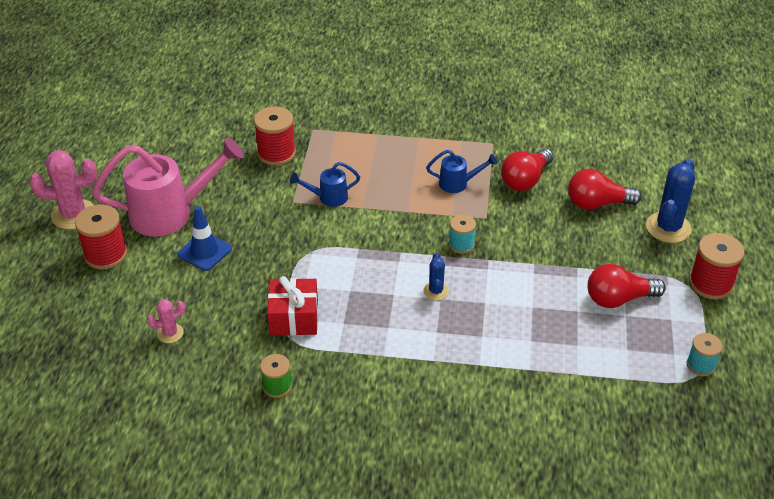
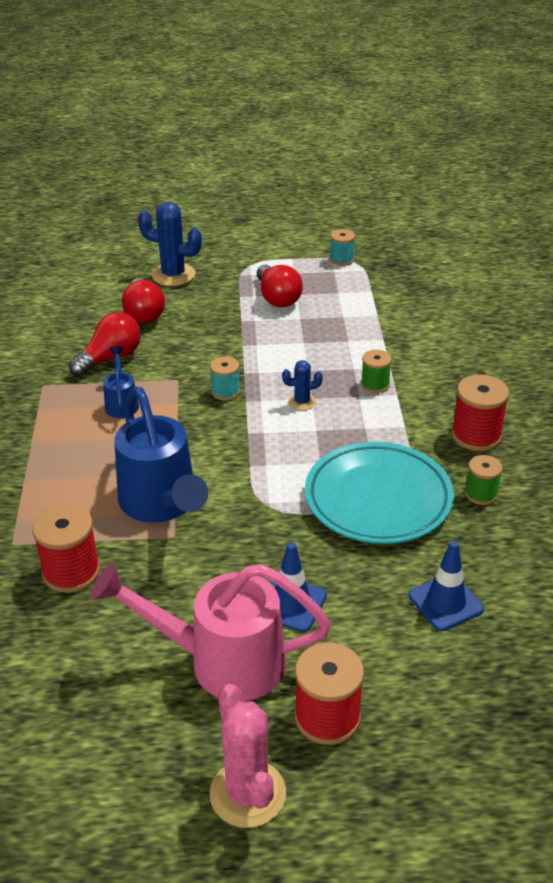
camera: 100 degrees left, 5 degrees down
pink watering can [92,138,244,237] -> pink watering can turned 60 degrees counterclockwise [91,563,331,701]
pink cactus [147,299,185,343] -> blue traffic cone [408,541,484,631]
red gift [267,276,318,336] -> turquoise plate [305,442,454,544]
blue watering can [290,162,360,207] -> blue watering can [114,387,208,523], size x2.07
red light bulb [501,149,554,191] -> red light bulb turned 75 degrees counterclockwise [69,312,141,376]
red spool [689,233,745,300] -> red spool moved to [452,375,509,451]
none -> green spool [361,350,392,393]

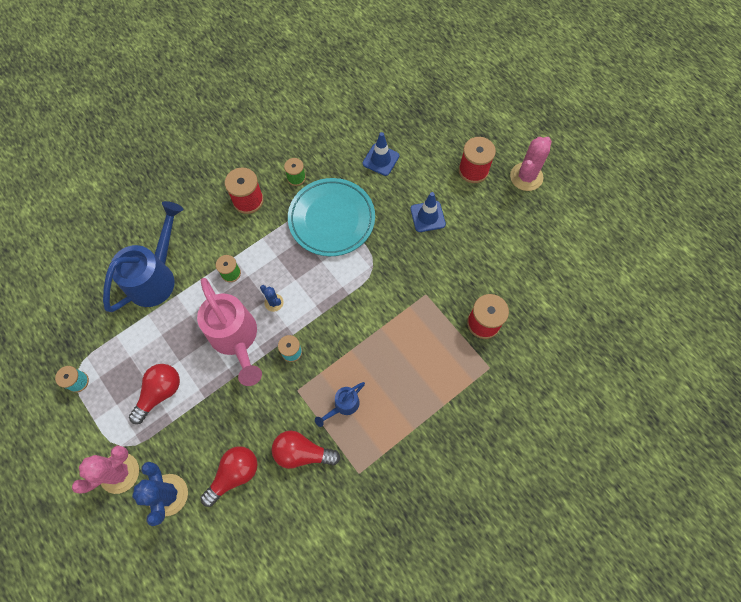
camera: 125 degrees left, 30 degrees up
pink watering can [91,563,331,701] -> pink watering can moved to [197,278,262,386]
blue watering can [114,387,208,523] -> blue watering can moved to [103,201,183,312]
none -> pink cactus [72,445,139,494]

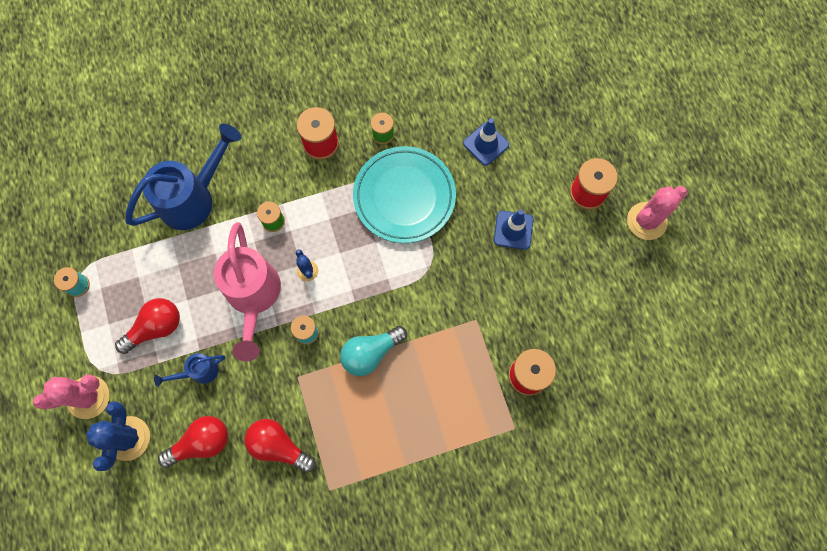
camera: 20 degrees right, 5 degrees up
blue watering can [315,382,365,427] -> blue watering can moved to [154,353,225,387]
none -> turquoise light bulb [340,326,407,376]

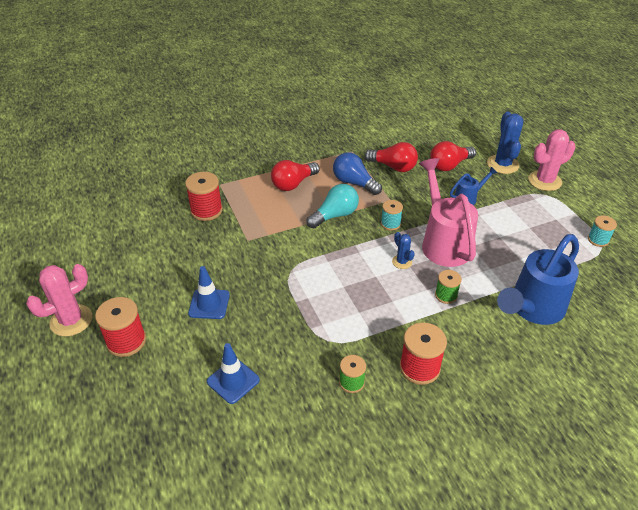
camera: 175 degrees right, 30 degrees down
red light bulb [115,298,180,354] -> red light bulb moved to [271,160,320,191]
turquoise plate [353,146,456,243] -> none
none -> blue light bulb [333,152,382,195]

